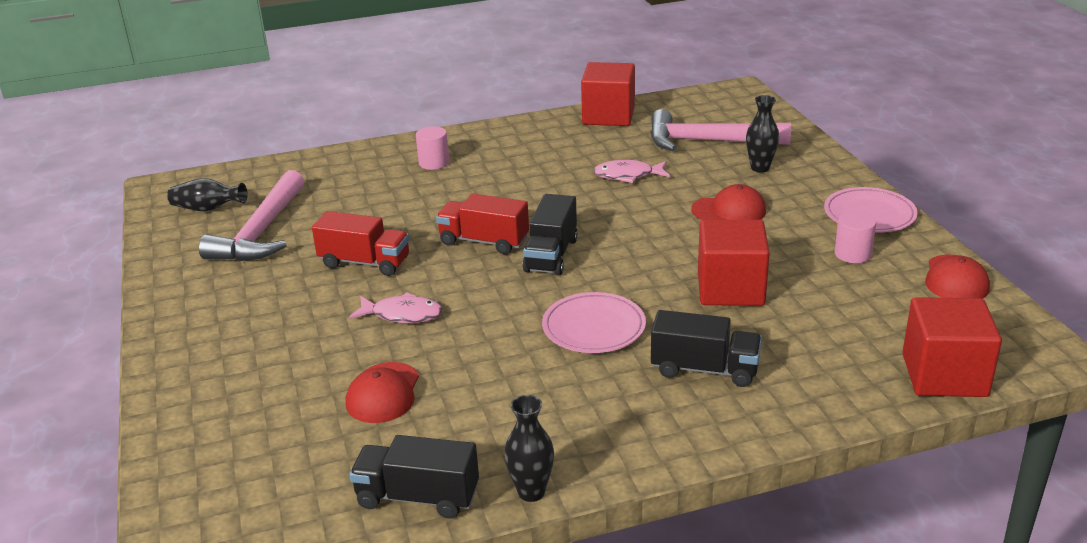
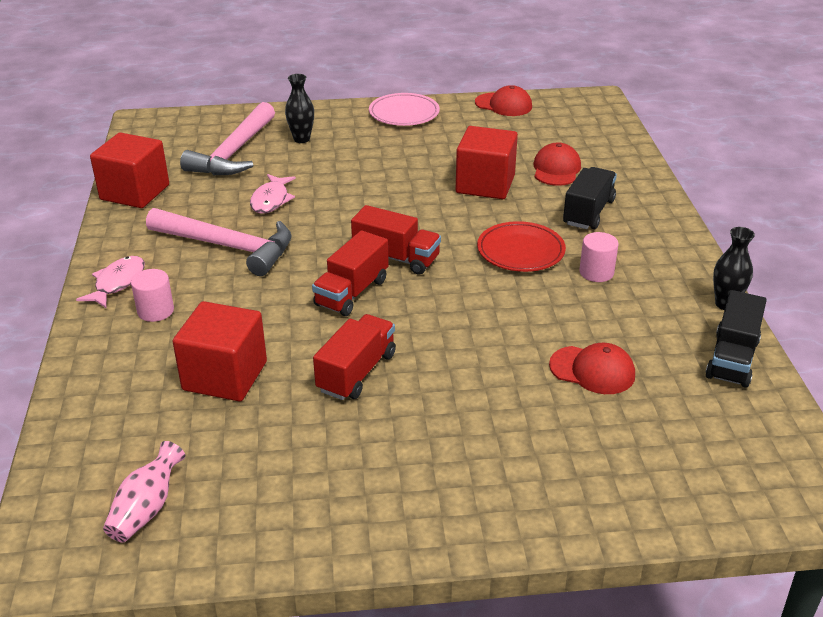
camera: 80 degrees left, 5 degrees up
black vase [167,178,248,211] -> pink vase [103,441,185,542]
pink hammer [199,170,304,261] -> pink hammer moved to [146,208,292,276]
pink fish [349,292,442,323] -> pink fish moved to [76,256,145,308]
black truck [522,194,578,275] -> red truck [351,205,441,275]
pink plate [542,292,646,353] -> red plate [477,221,566,272]
red cap [691,184,766,220] -> red cap moved to [534,142,581,186]
pink cylinder [835,211,876,263] -> pink cylinder moved to [579,232,619,282]
red cube [902,297,1002,397] -> red cube moved to [173,301,267,401]

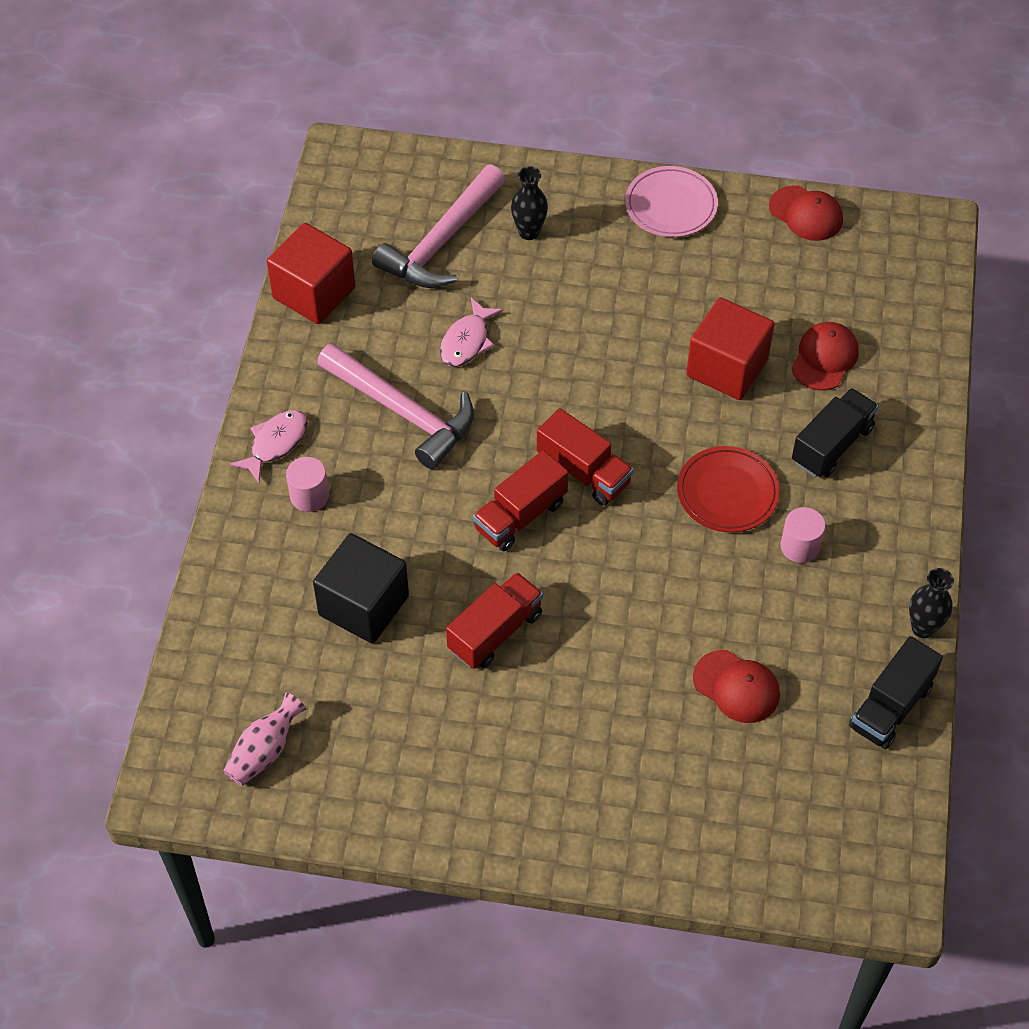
camera: 15 degrees right, 20 degrees up
red cube [173,301,267,401] -> black cube [313,533,409,644]

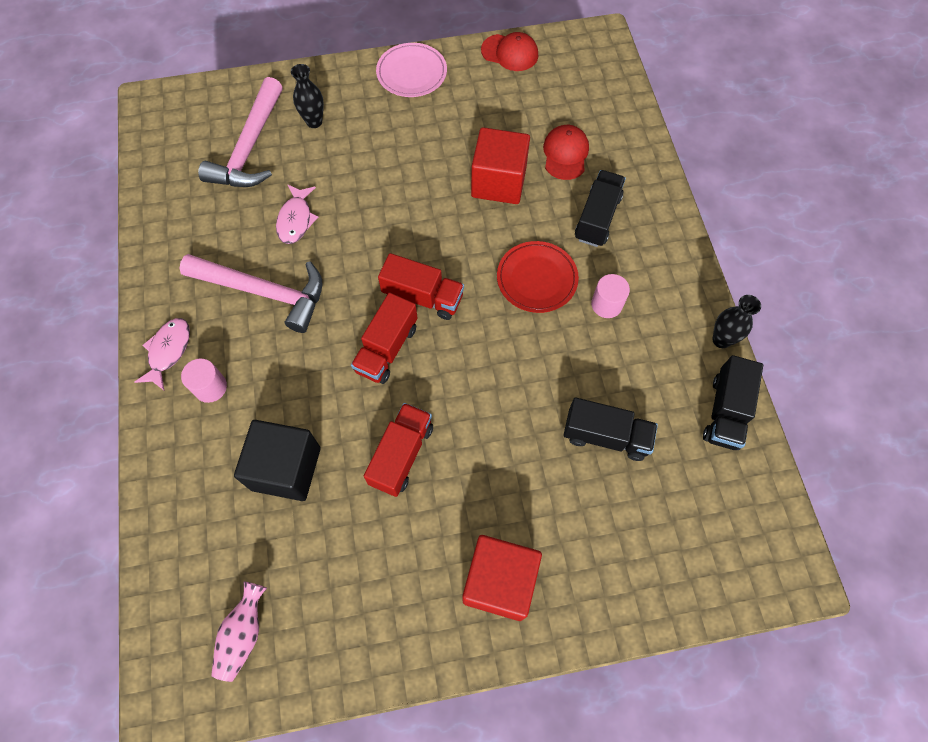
camera: 20 degrees left, 10 degrees up
red cube [267,223,355,324] -> red cube moved to [463,535,542,621]
red cap [693,650,780,723] -> black truck [564,397,658,461]

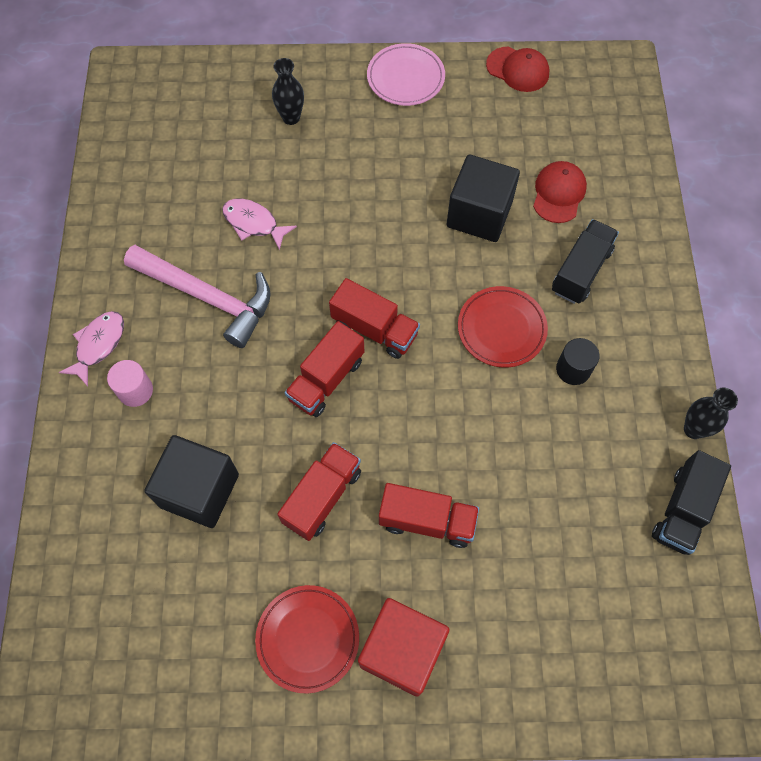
camera: 10 degrees right, 0 degrees up
pink hammer [198,77,283,187] -> none
pink vase [211,581,267,682] -> none
pink fish [276,184,318,244] -> pink fish turned 105 degrees clockwise [222,199,297,250]
red cube [471,127,530,204] -> black cube [447,154,520,242]
black truck [564,397,658,461] -> none
pink cylinder [591,274,630,318] -> black cylinder [556,338,600,385]
none -> red plate [255,585,359,693]
none -> red truck [379,483,479,548]

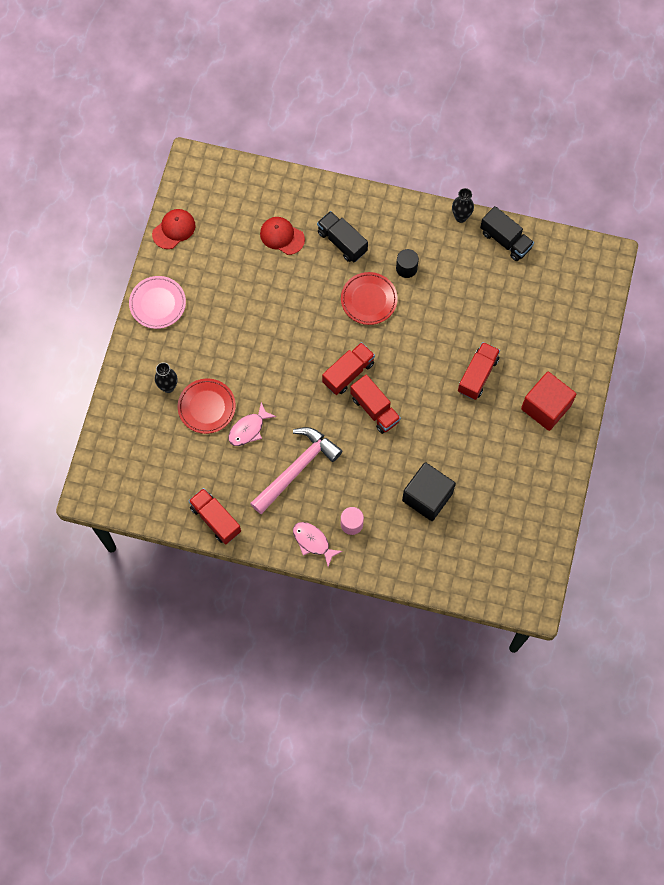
camera: 75 degrees left, 5 degrees up
red plate [255,585,359,693] -> red plate moved to [178,379,236,434]
red truck [277,442,361,541] -> red truck moved to [189,488,241,545]
black cube [447,154,520,242] -> none

